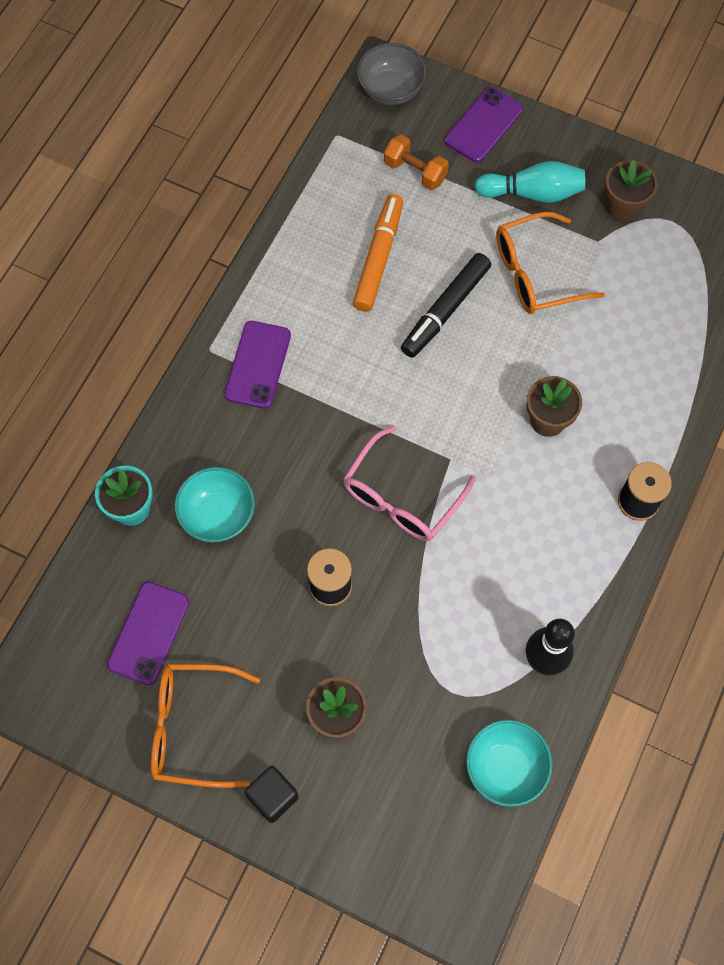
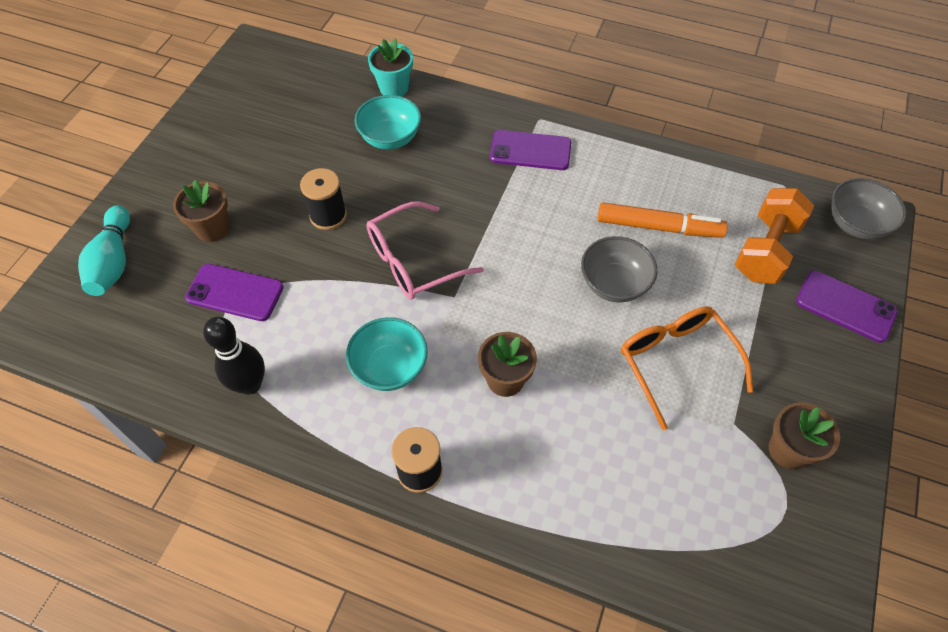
camera: 85 degrees right, 10 degrees down
purple phone [107,582,190,685] -> purple phone moved to [185,264,284,321]
orange glasses [151,664,260,788] -> none
black cube [245,766,299,823] -> none
pink glasses [343,425,476,541] -> pink glasses turned 60 degrees counterclockwise [366,201,483,299]
orange dumbbell [384,134,449,190] -> orange dumbbell [735,188,814,284], size x1.52
black marker [401,253,491,358] -> grey bowl [581,236,658,302]
turquoise bowl [466,720,553,807] -> turquoise bowl moved to [346,317,428,391]
turquoise bowling pin [474,161,585,203] -> turquoise bowling pin moved to [78,205,130,296]

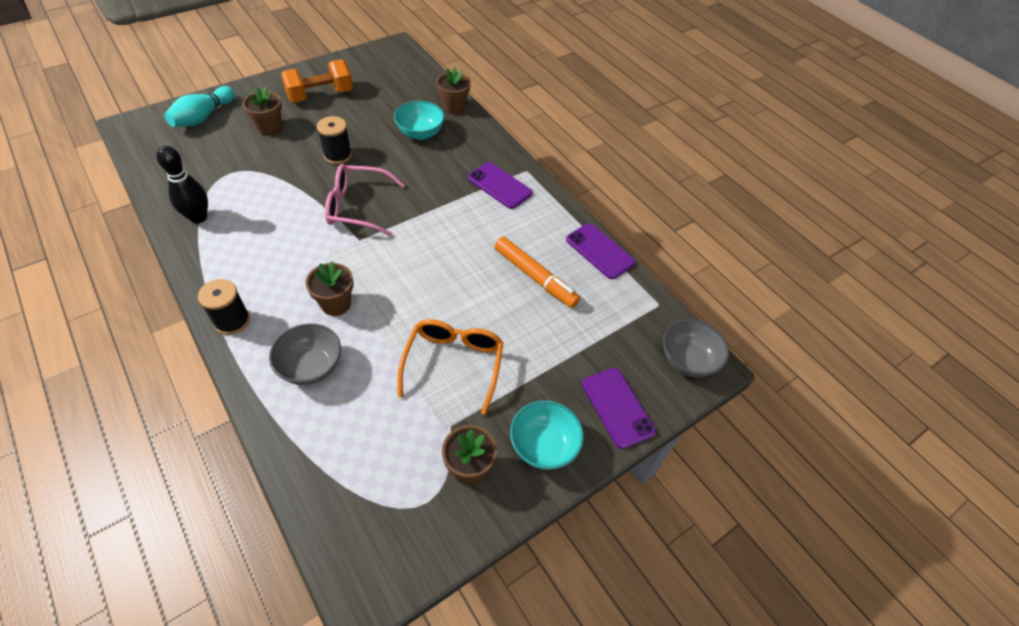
camera: 30 degrees right, 5 degrees down
purple phone [185,264,284,321] -> purple phone moved to [566,223,635,279]
turquoise bowl [346,317,428,391] -> turquoise bowl moved to [510,400,584,470]
turquoise flower pot [368,38,413,96] -> brown flower pot [436,67,471,114]
grey bowl [581,236,658,302] -> grey bowl moved to [269,323,341,385]
orange dumbbell [735,188,814,284] -> orange dumbbell moved to [281,59,353,103]

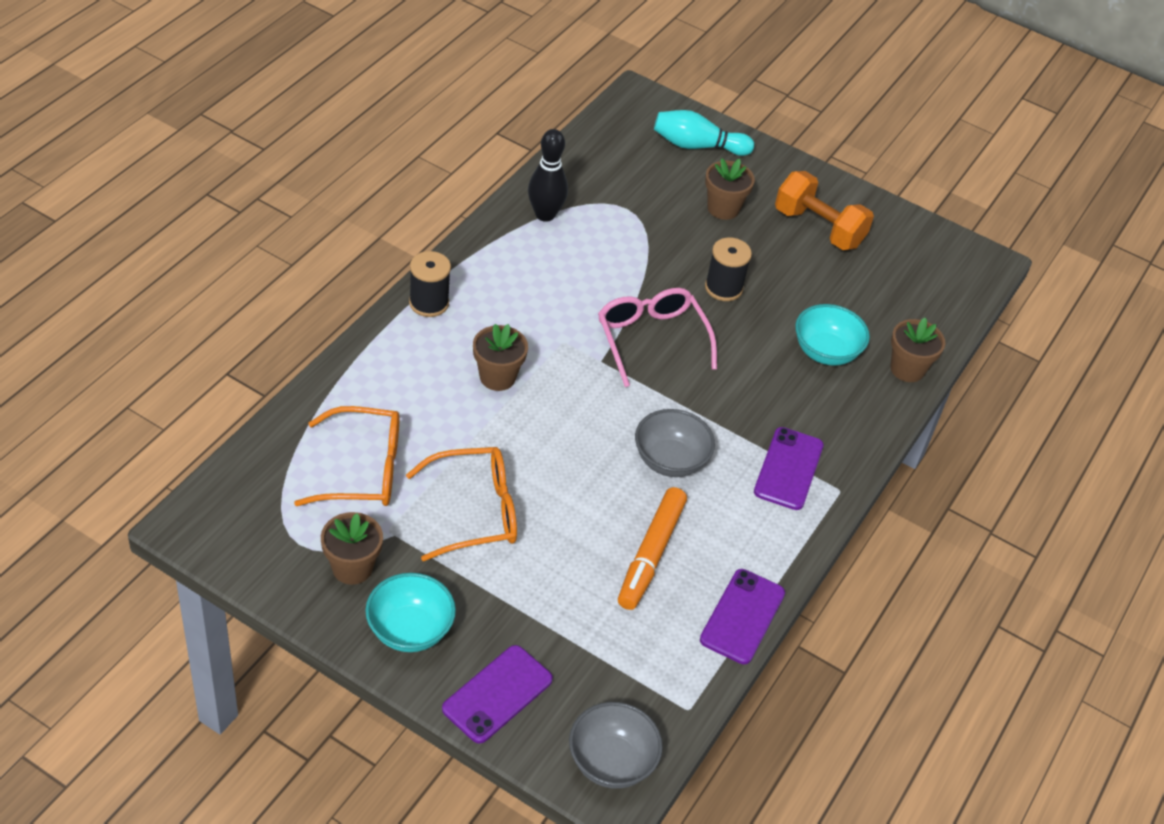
camera: 65 degrees right, 5 degrees down
grey bowl [269,323,341,385] -> grey bowl moved to [635,409,715,477]
none -> orange glasses [294,406,400,506]

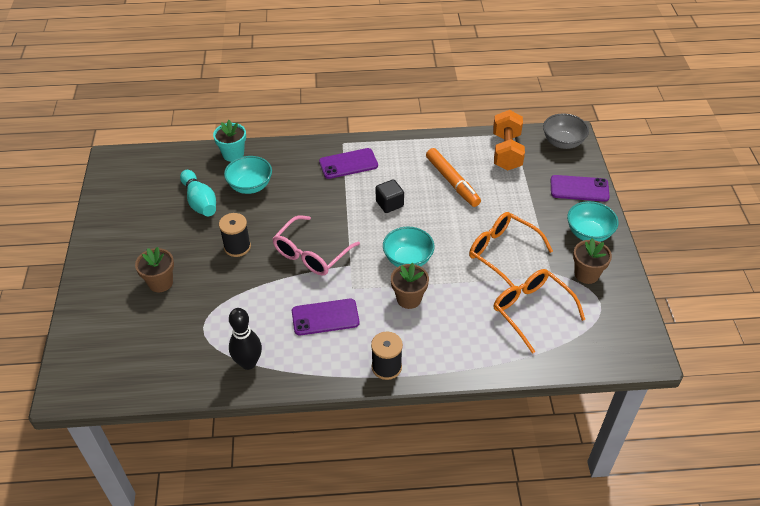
camera: 120 degrees left, 0 degrees up
orange marker [618,487,687,610] -> orange marker turned 75 degrees clockwise [426,148,481,207]
grey bowl [635,409,715,477] -> black cube [376,179,404,213]
turquoise bowling pin [654,110,754,156] -> turquoise bowling pin moved to [180,170,216,216]
purple phone [700,569,785,664] -> purple phone moved to [292,299,359,335]
orange dumbbell [775,171,874,250] -> orange dumbbell moved to [493,110,525,170]
brown flower pot [890,318,945,382] -> turquoise flower pot [213,120,246,162]
none -> turquoise bowl [383,227,435,267]

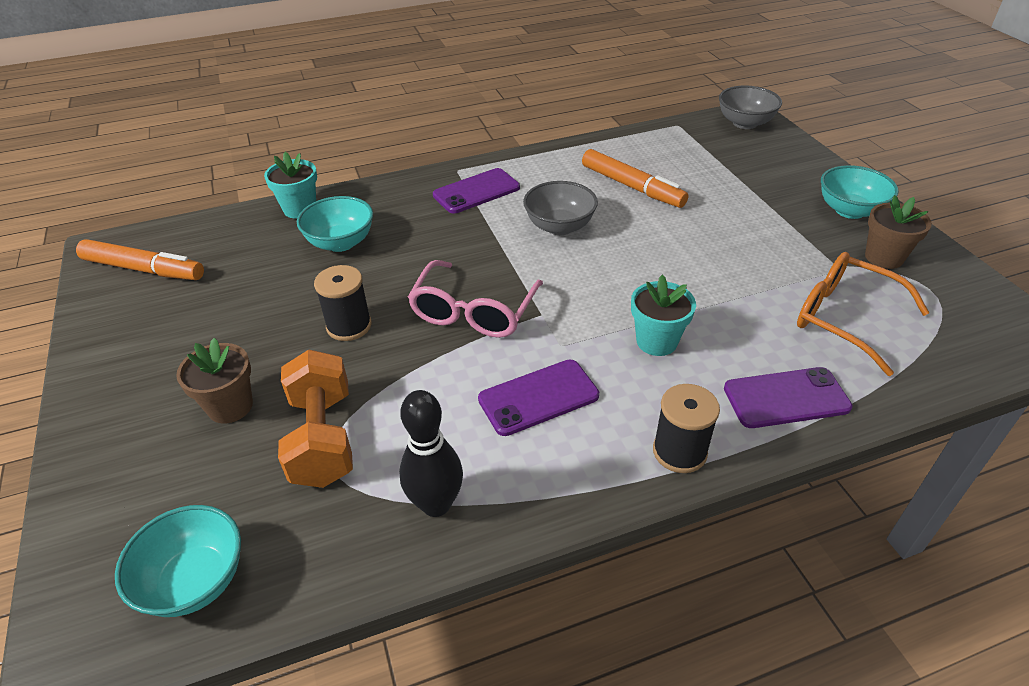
camera: 15 degrees left, 5 degrees down
turquoise bowling pin [180,170,216,216] -> none
black cube [376,179,404,213] -> grey bowl [523,181,598,235]
turquoise bowl [383,227,435,267] -> turquoise bowl moved to [115,505,241,617]
brown flower pot [391,263,429,309] -> turquoise flower pot [631,275,696,356]
orange glasses [469,212,553,287] -> none
orange dumbbell [493,110,525,170] -> orange dumbbell moved to [278,350,353,488]
purple phone [551,175,610,202] -> purple phone moved to [724,367,853,428]
none -> orange marker [76,239,204,280]

